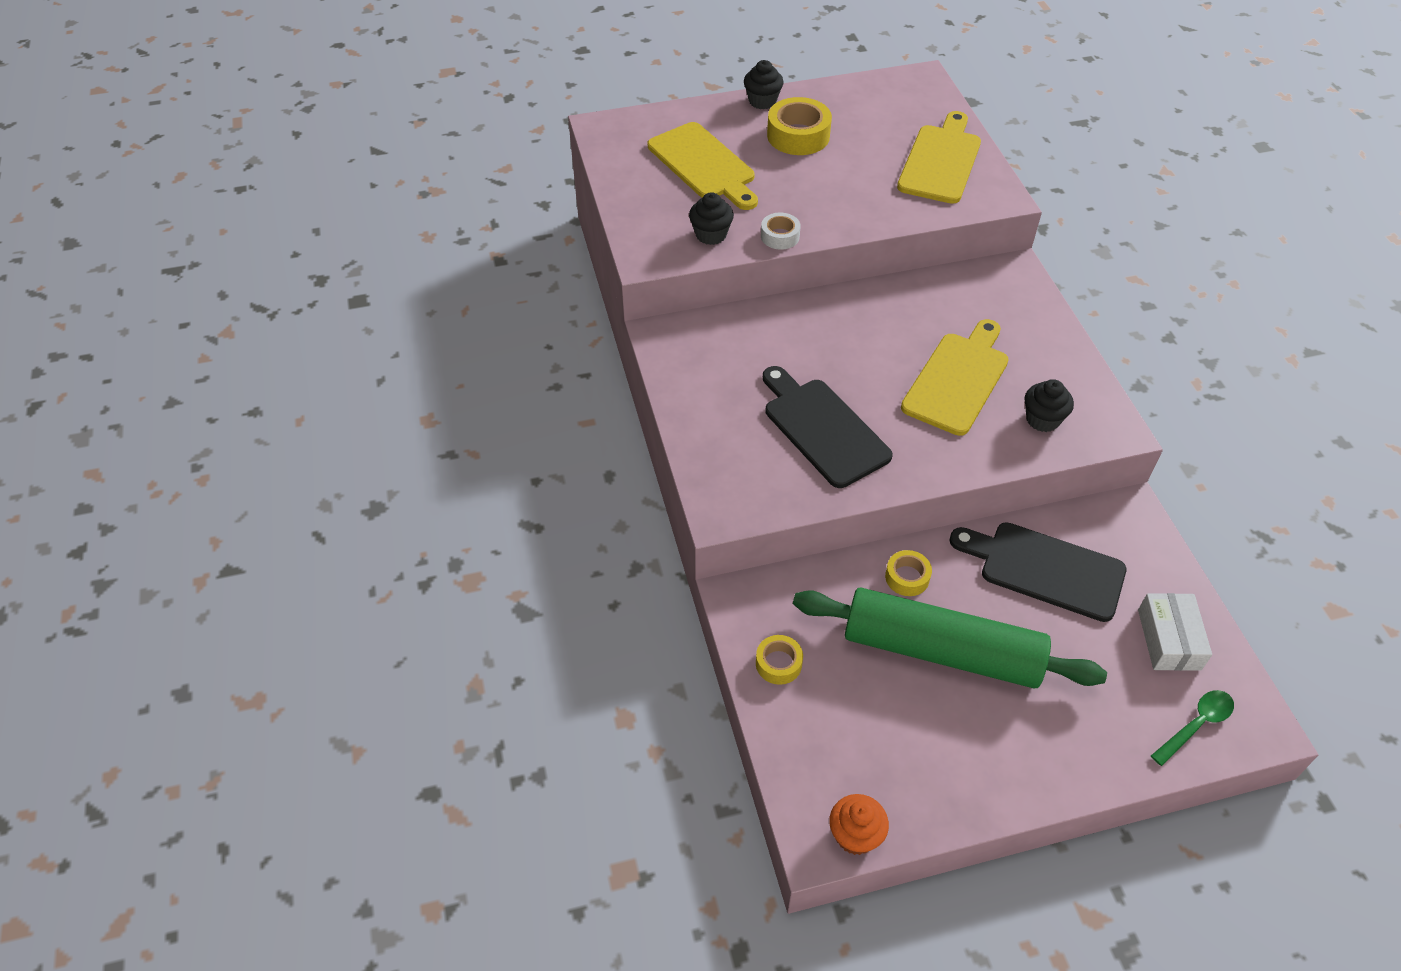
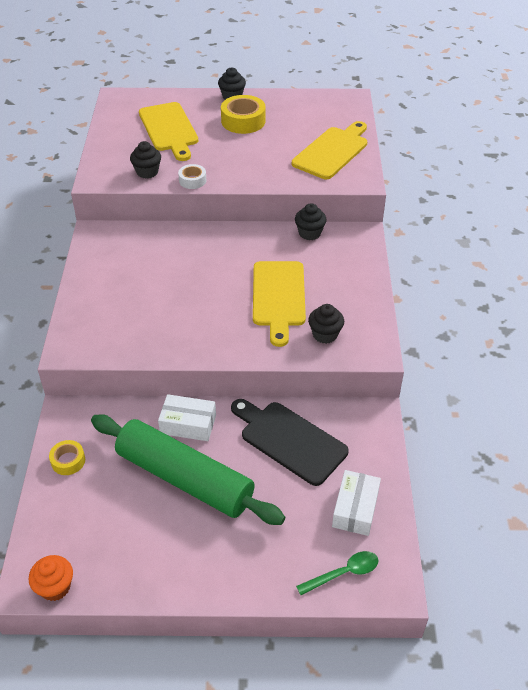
camera: 15 degrees right, 5 degrees down
black cutting board [763,366,893,488] -> none
yellow tape [885,550,932,596] -> white box [158,394,216,441]
yellow cutting board [901,319,1009,436] -> yellow cutting board turned 135 degrees clockwise [253,261,306,347]
none -> black cupcake [295,203,327,240]

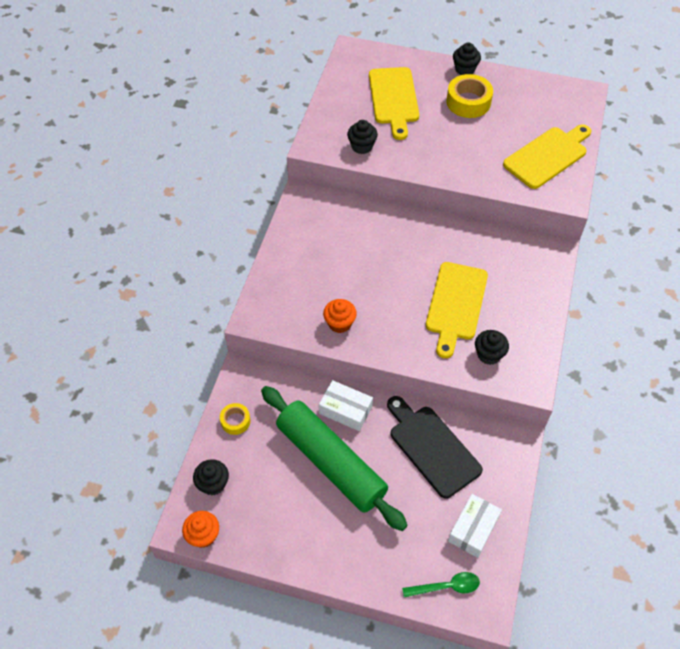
camera: 15 degrees right, 10 degrees up
white tape [178,164,207,189] -> none
black cupcake [295,203,327,240] -> black cupcake moved to [193,459,229,496]
none -> orange cupcake [323,299,357,333]

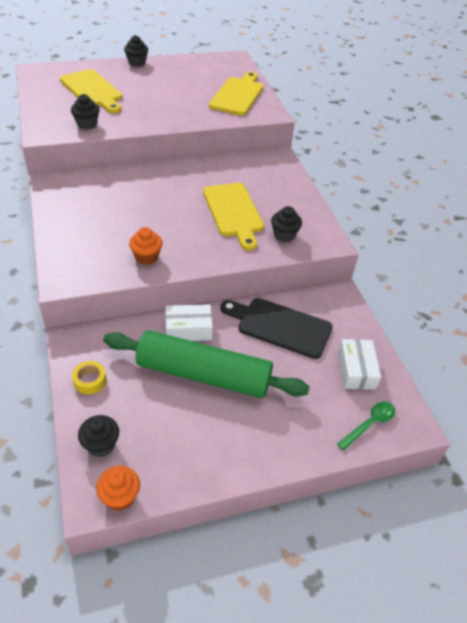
camera: 35 degrees left, 10 degrees down
yellow tape [447,74,493,118] -> none

